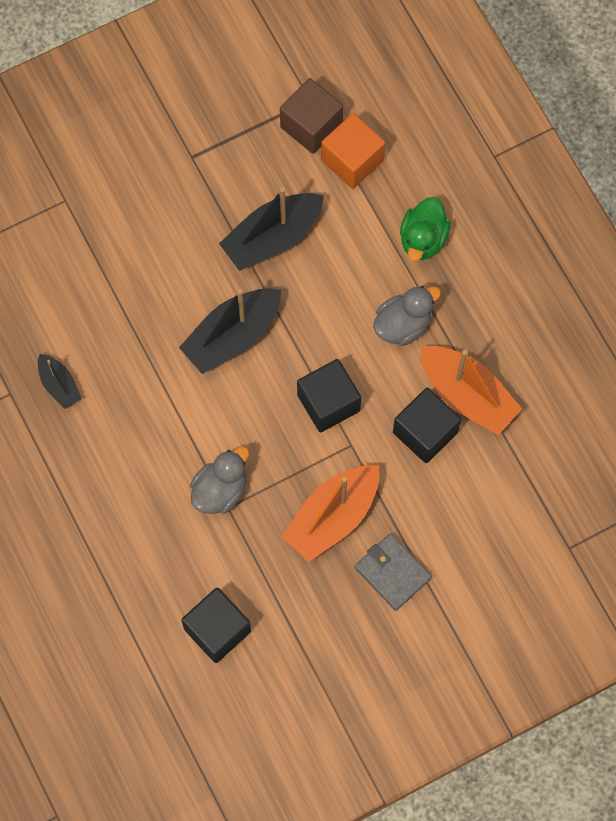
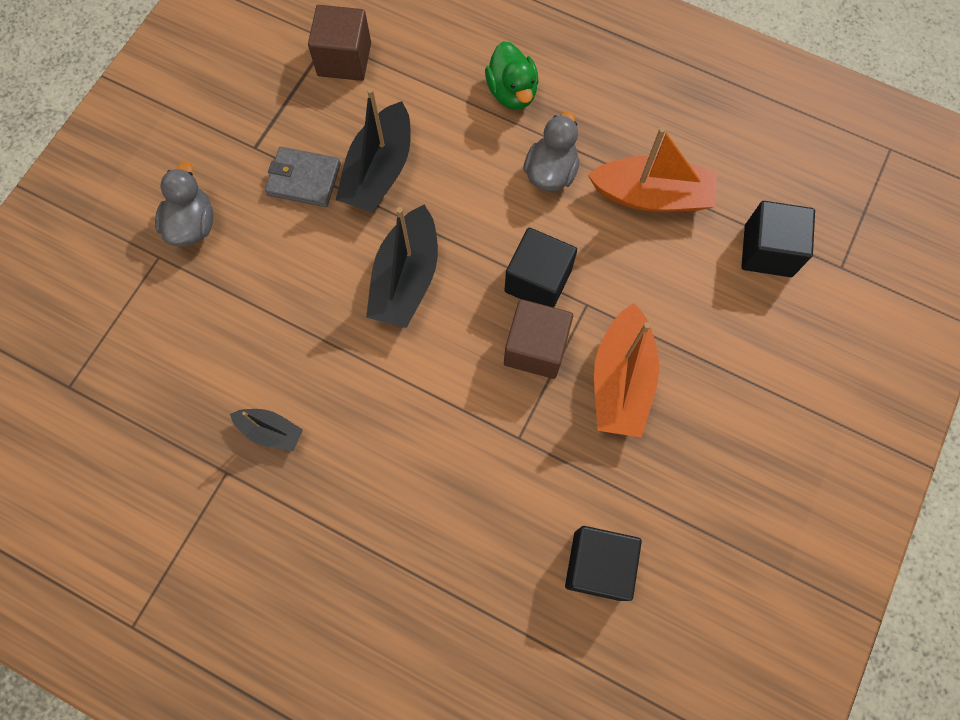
camera: 35 degrees left, 0 degrees up
grey duck [190,446,249,514] -> grey duck moved to [155,162,213,247]
orange cube [321,113,385,189] -> none
grey wallet [355,533,432,611] -> grey wallet moved to [265,147,341,207]
black cube [393,388,461,463] -> black cube moved to [741,201,815,277]
none -> brown cube [504,299,573,379]

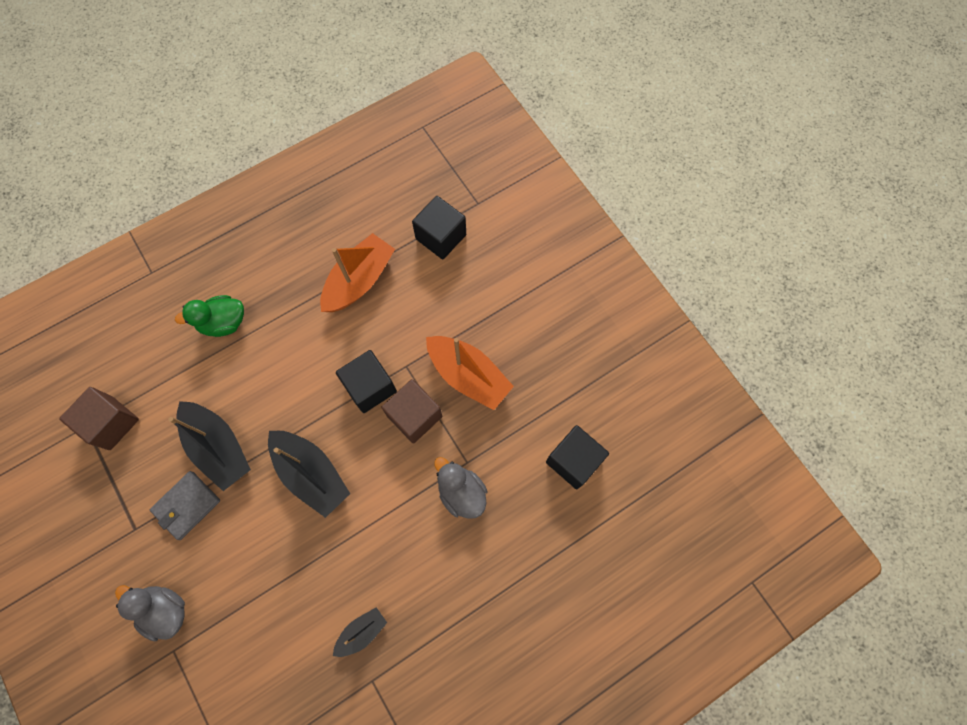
camera: 60 degrees left, 0 degrees up
green duck [485,41,539,110] -> green duck turned 150 degrees clockwise [175,295,244,337]
grey duck [523,111,580,191] -> grey duck moved to [434,457,487,518]

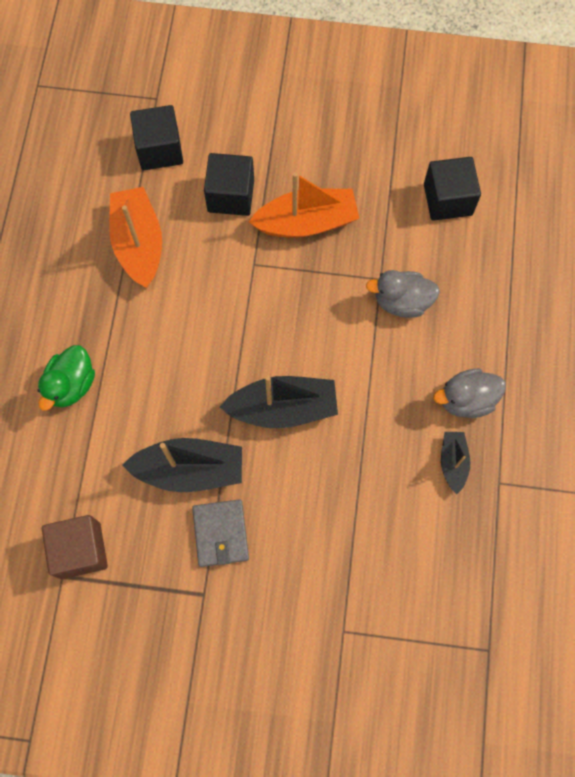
camera: 50 degrees left, 0 degrees up
grey duck [115,585,185,641] -> grey duck moved to [433,369,506,418]
black cube [336,350,397,413] -> black cube moved to [204,153,254,216]
brown cube [381,379,442,443] -> none

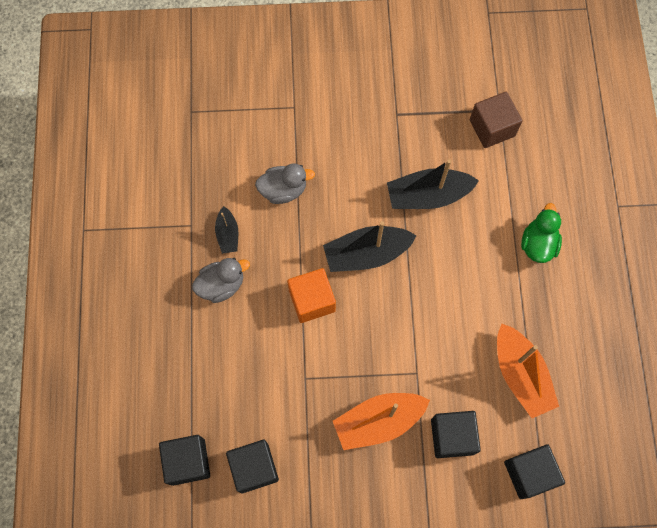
camera: 170 degrees right, 0 degrees up
grey wallet [192,499,249,567] -> none
grey duck [366,270,440,318] -> grey duck moved to [255,164,315,204]
none -> black cube [159,435,210,486]
none -> orange cube [287,268,336,323]

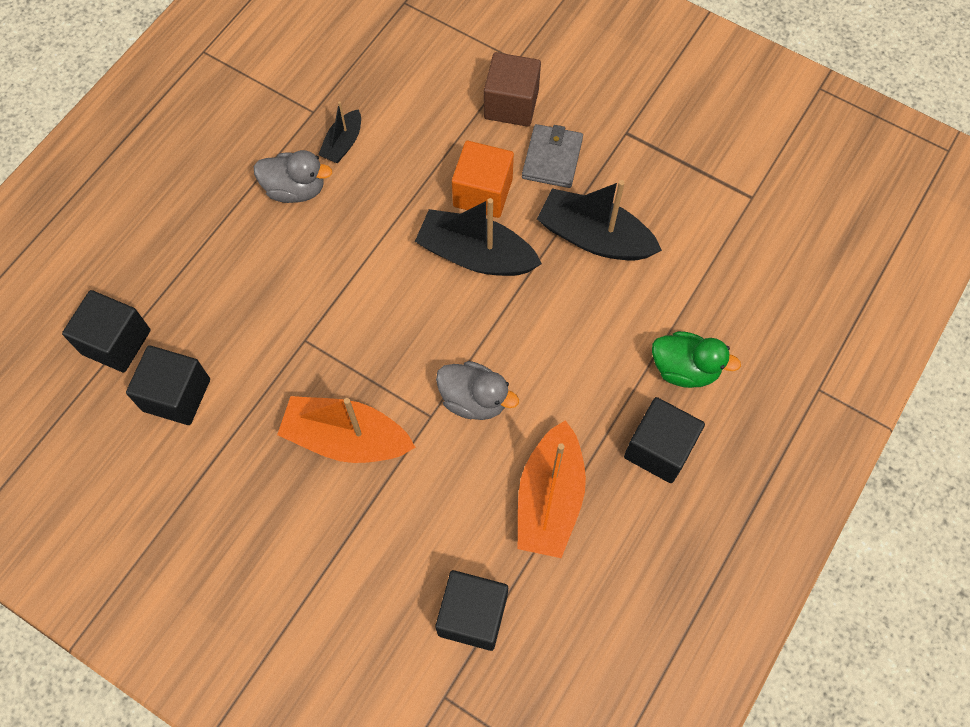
camera: 35 degrees right, 5 degrees down
grey duck [255,164,315,204] -> grey duck moved to [436,361,519,420]
orange cube [287,268,336,323] -> orange cube moved to [452,141,514,218]
black cube [431,411,481,458] -> black cube moved to [624,397,705,483]
brown cube [470,92,523,148] -> brown cube moved to [484,52,541,127]
green duck [521,203,562,263] -> green duck turned 60 degrees clockwise [652,331,741,388]
none -> grey wallet [522,124,583,188]

